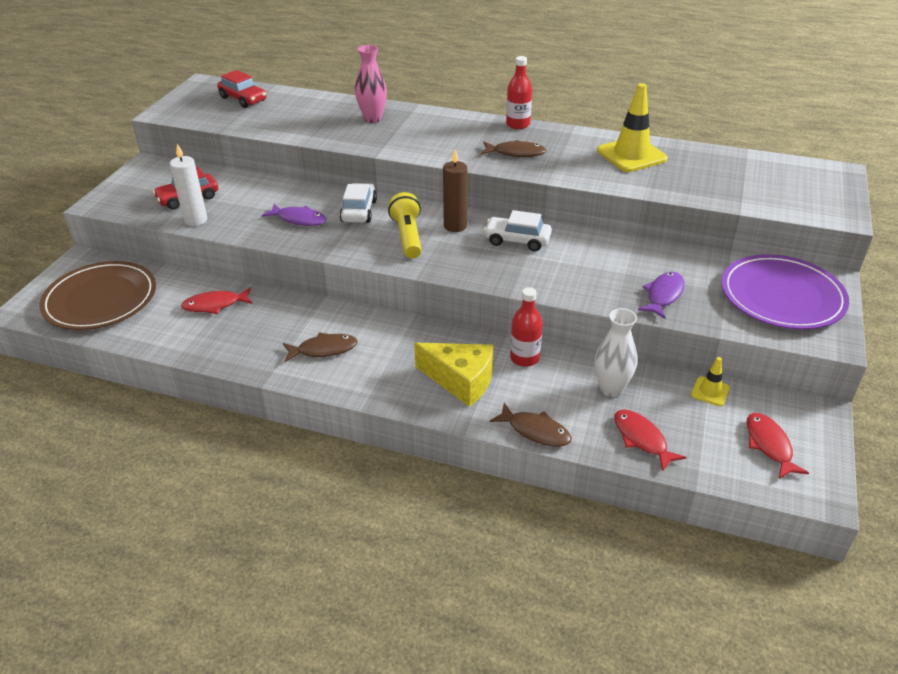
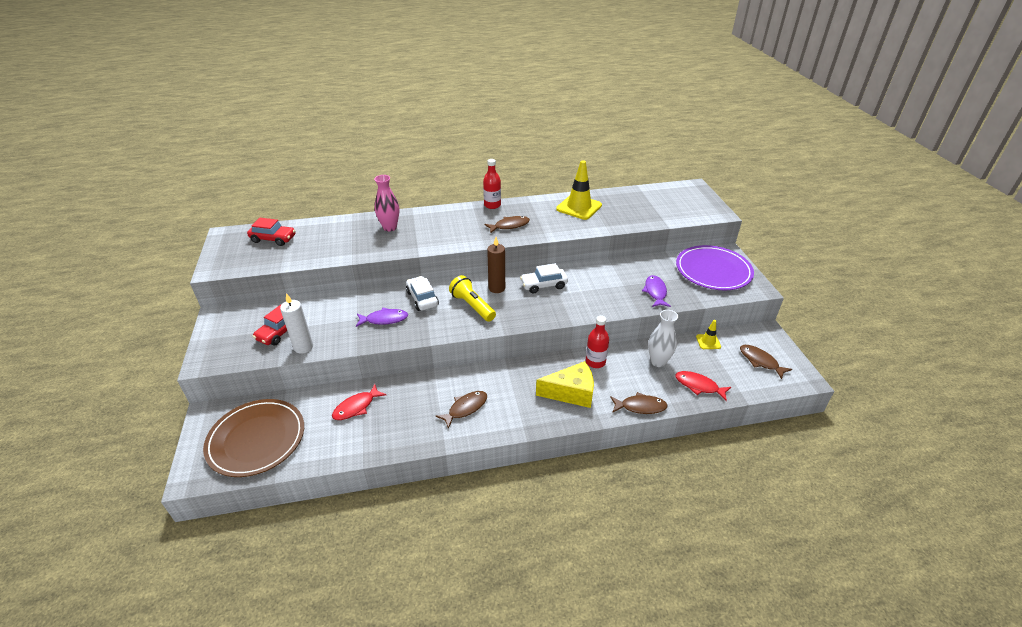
camera: 30 degrees left, 0 degrees up
red fish [747,413,809,479] -> brown fish [740,345,792,379]

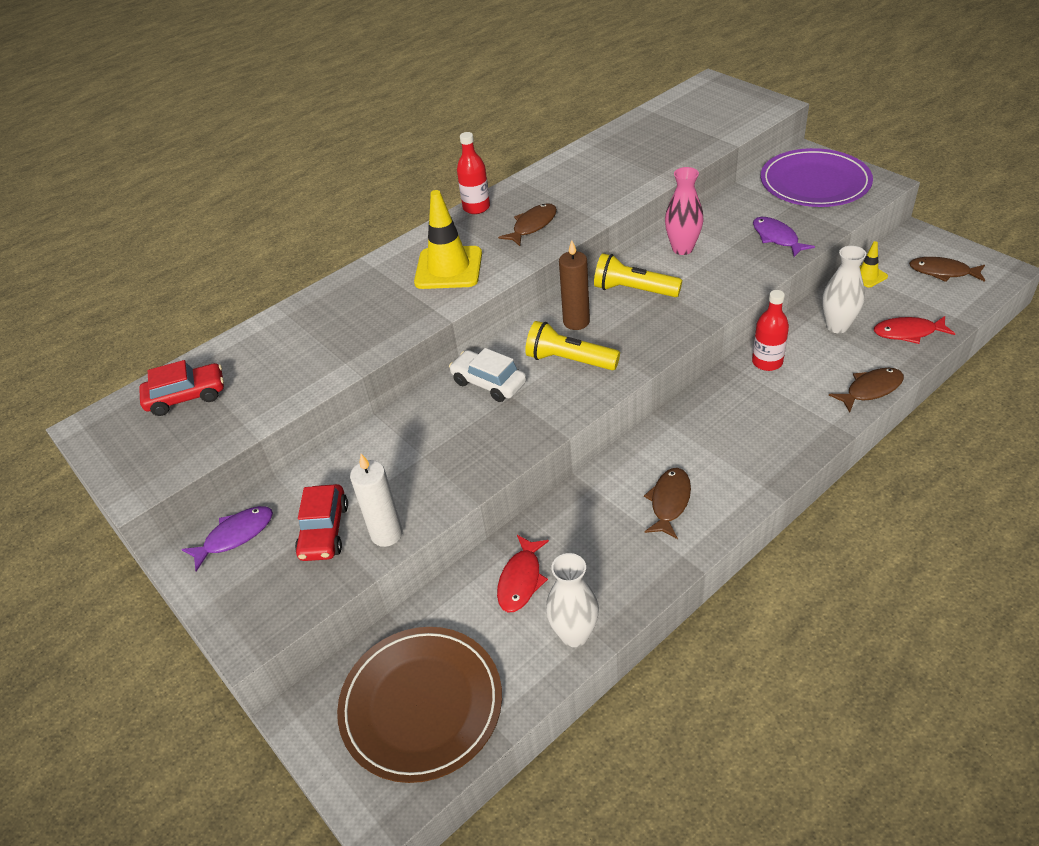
camera: 25 degrees left, 5 degrees up
purple fish [356,308,408,327] -> purple fish moved to [181,506,273,572]
pink vase [374,175,399,231] -> pink vase moved to [665,167,704,255]
white car [520,263,568,294] -> yellow flashlight [594,253,682,297]
yellow cheese [536,361,594,408] -> none
yellow traffic cone [556,160,602,220] -> yellow traffic cone moved to [414,190,482,289]
none -> white vase [546,553,599,647]

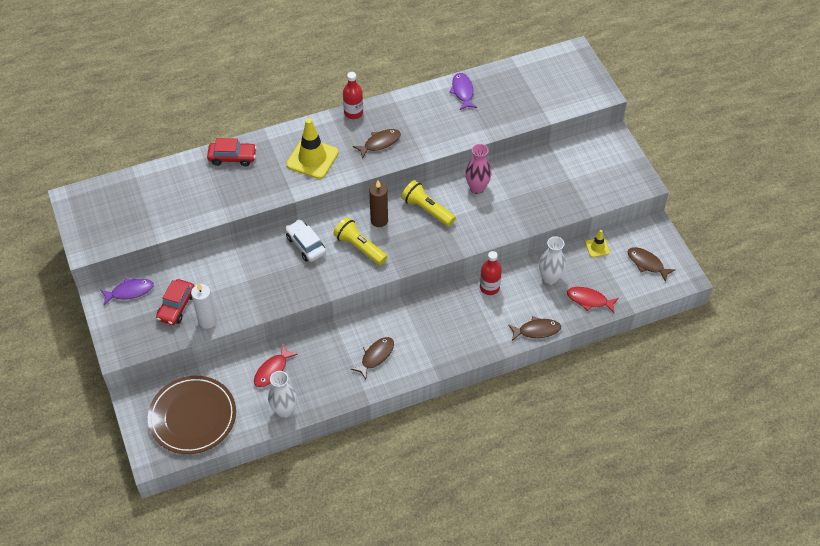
camera: 15 degrees right, 10 degrees up
red car [139,360,224,416] -> red car moved to [207,138,257,166]
purple fish [753,217,815,257] -> purple fish moved to [449,73,477,110]
purple plate [761,148,873,207] -> none

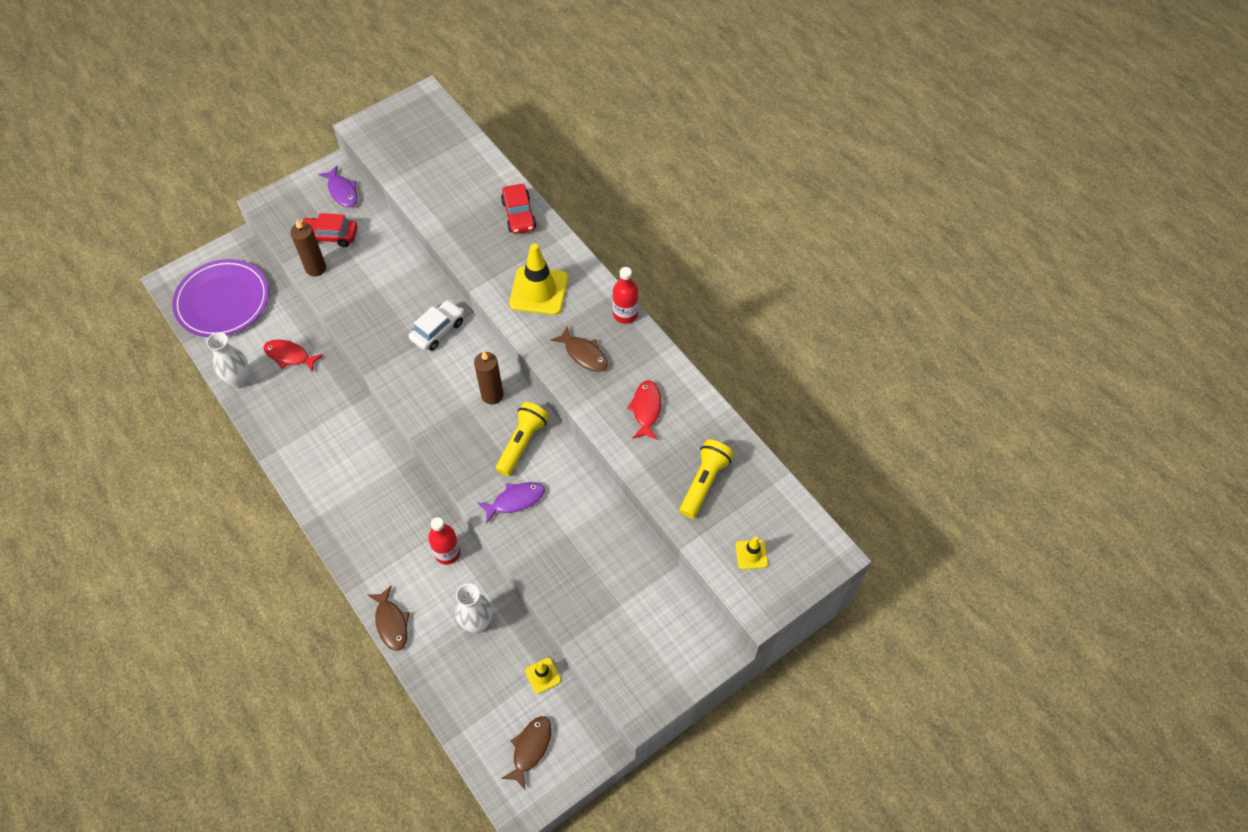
camera: 75 degrees right, 5 degrees up
brown plate [148,376,236,454] -> purple plate [172,259,269,337]
white candle [191,283,217,329] -> brown candle [290,219,326,276]
yellow flashlight [333,217,388,265] -> yellow flashlight moved to [679,440,734,519]
brown fish [351,337,394,379] -> none
purple fish [449,73,477,110] -> purple fish moved to [478,482,545,523]
pink vase [465,144,492,194] -> none
red fish [567,287,619,313] -> red fish moved to [627,380,661,440]
none -> yellow traffic cone [736,536,768,569]

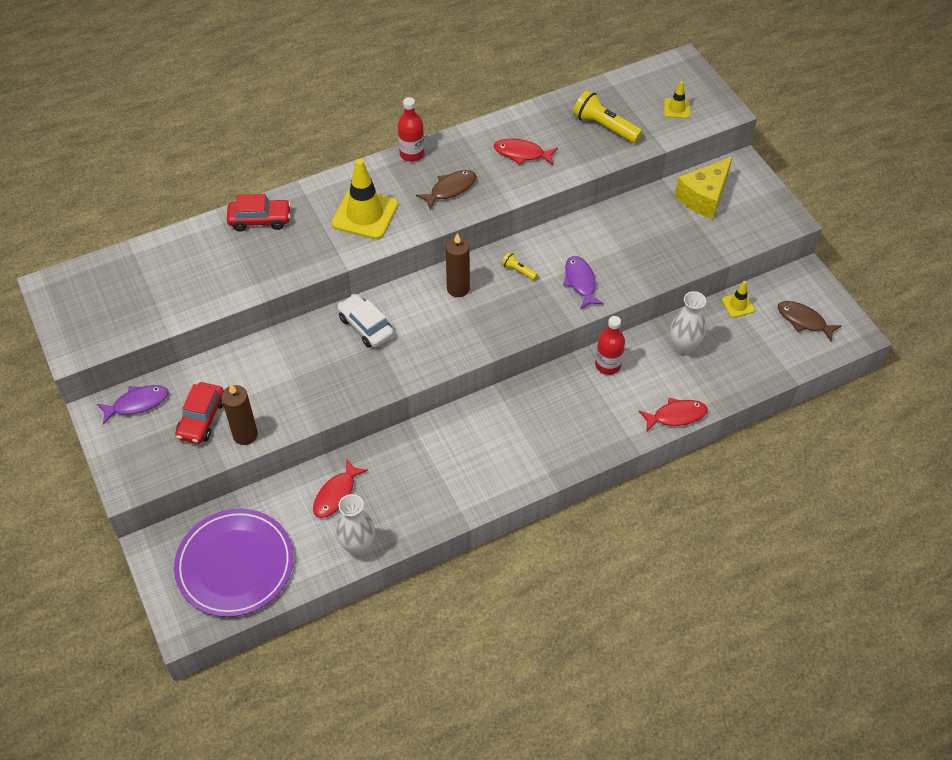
camera: 80 degrees left, 5 degrees down
brown fish [368,586,410,651] -> red fish [639,398,708,432]
yellow flashlight [496,402,549,476] -> yellow flashlight [501,252,538,280], size x0.50
none -> yellow cheese [675,156,733,219]

